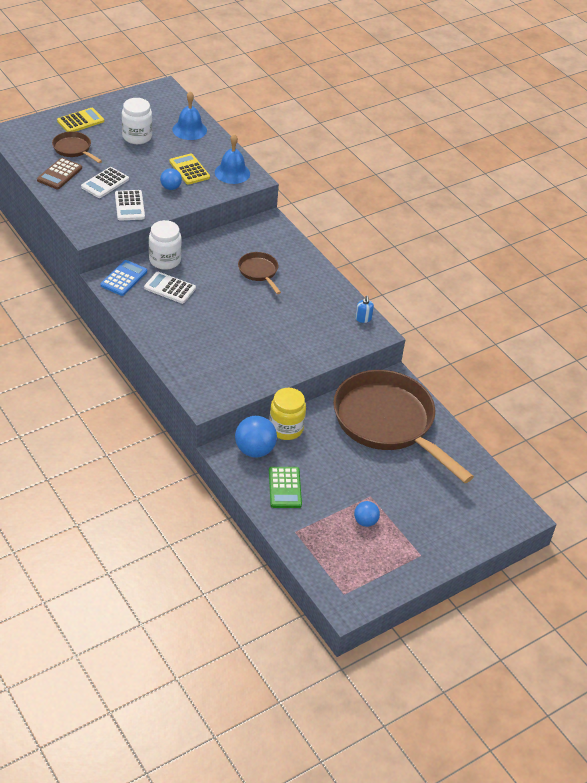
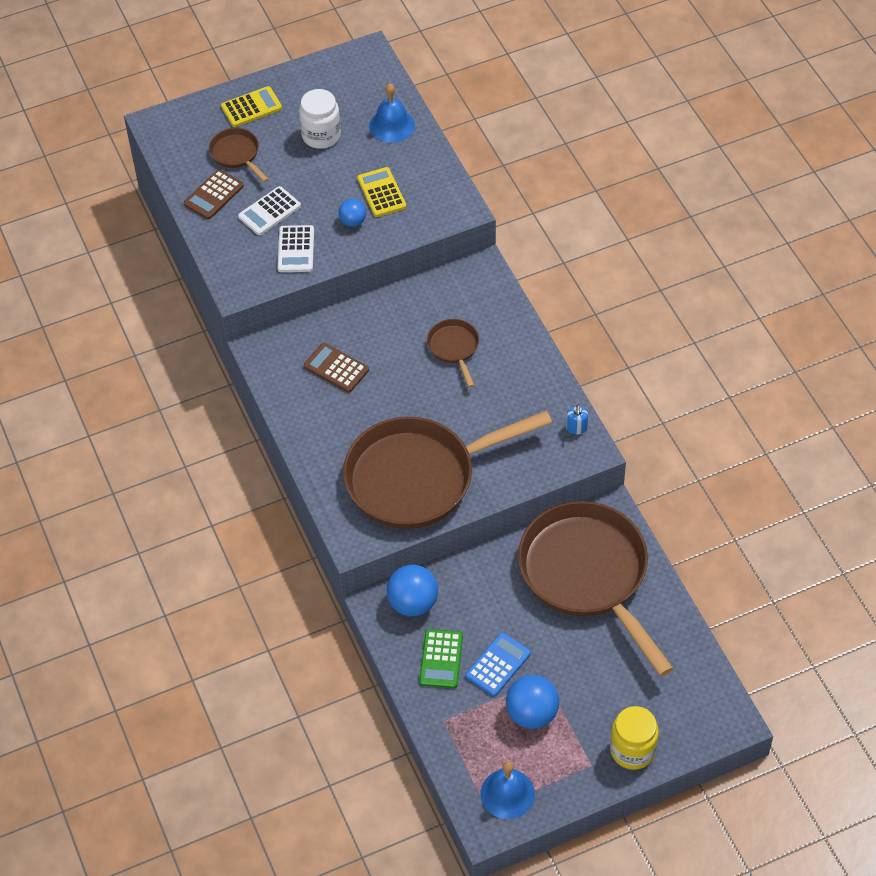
camera: 15 degrees right, 10 degrees up
blue calculator [101,260,147,296] -> blue calculator moved to [465,632,531,696]
white calculator [144,272,196,304] -> brown calculator [304,343,369,393]
white jar [149,220,182,270] -> none
blue bell [215,134,250,184] -> blue bell moved to [480,761,535,819]
yellow jar [269,388,306,440] -> yellow jar moved to [610,706,659,770]
blue ball [354,501,380,527] -> blue ball [506,675,559,729], size x1.70
none -> brown pan [343,411,552,529]

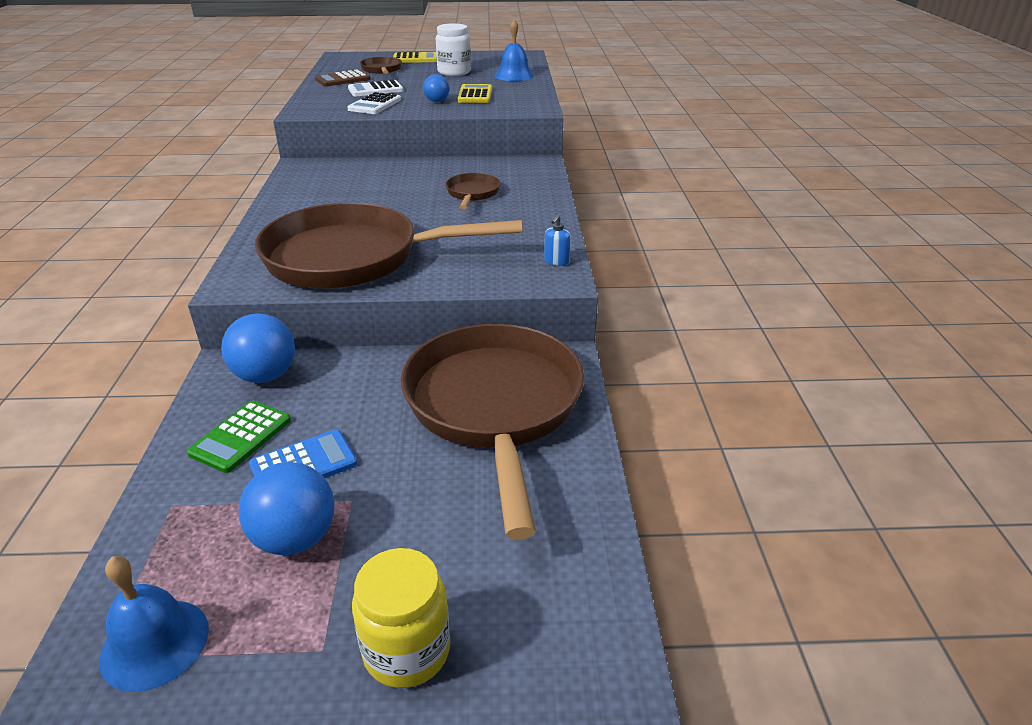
camera: 20 degrees right, 20 degrees down
brown calculator [304,343,369,393] -> none

